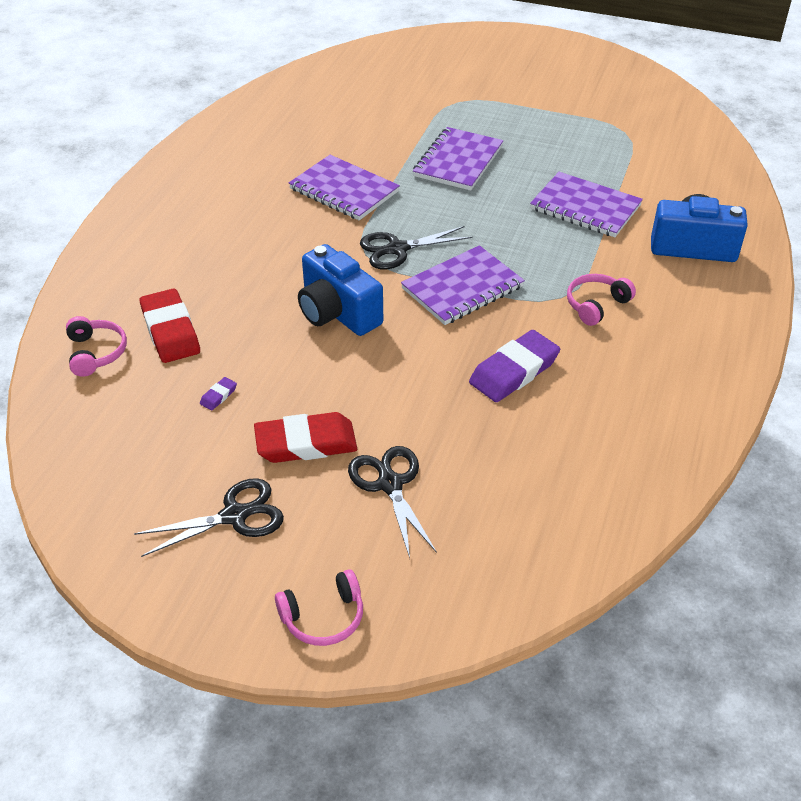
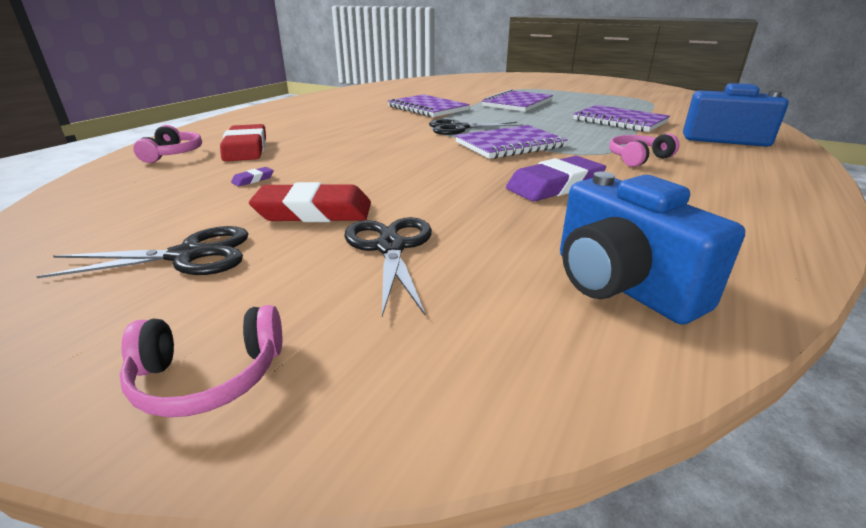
camera: 10 degrees right, 15 degrees down
blue camera [298,244,383,336] -> blue camera moved to [560,171,745,325]

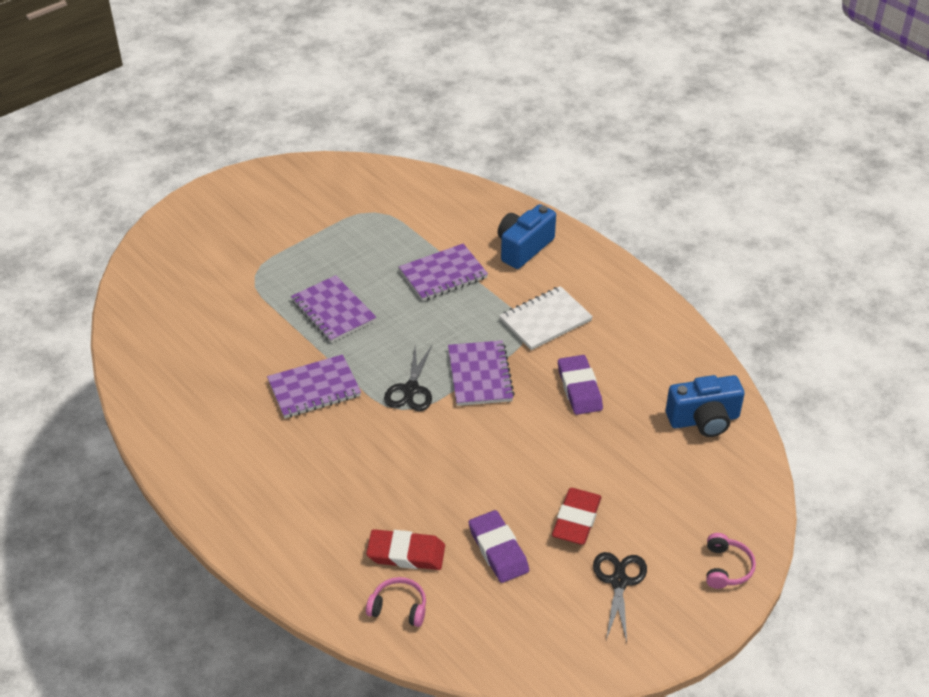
camera: 70 degrees left, 15 degrees up
purple eraser [231,167,274,187] -> purple eraser [469,510,529,583], size x2.40
black scissors [344,217,432,316] -> none
pink headphones [609,133,680,167] -> white notebook [499,286,593,350]

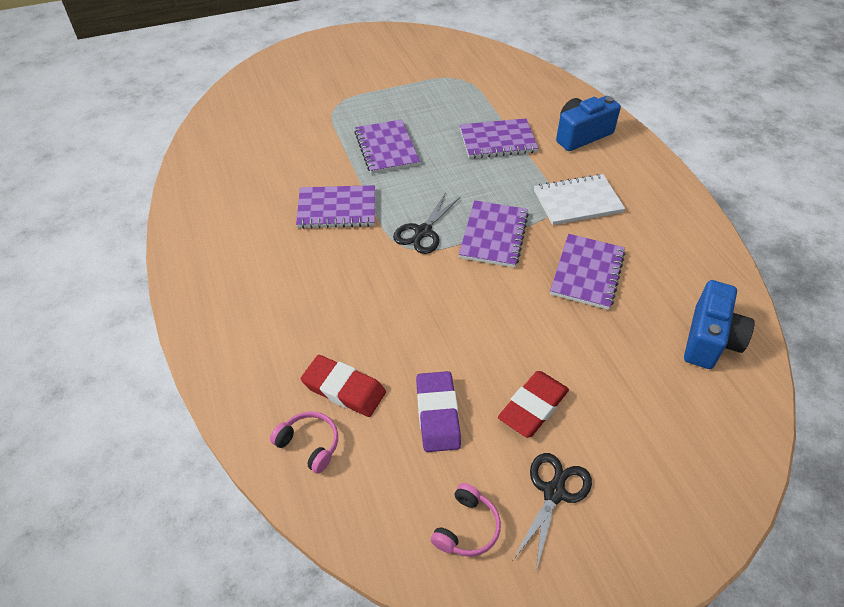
camera: 20 degrees right, 5 degrees up
purple eraser [558,355,603,415] -> purple notebook [550,234,625,310]
blue camera [666,375,745,437] -> blue camera turned 75 degrees counterclockwise [684,280,755,369]
pink headphones [706,533,756,589] -> pink headphones moved to [431,483,501,557]

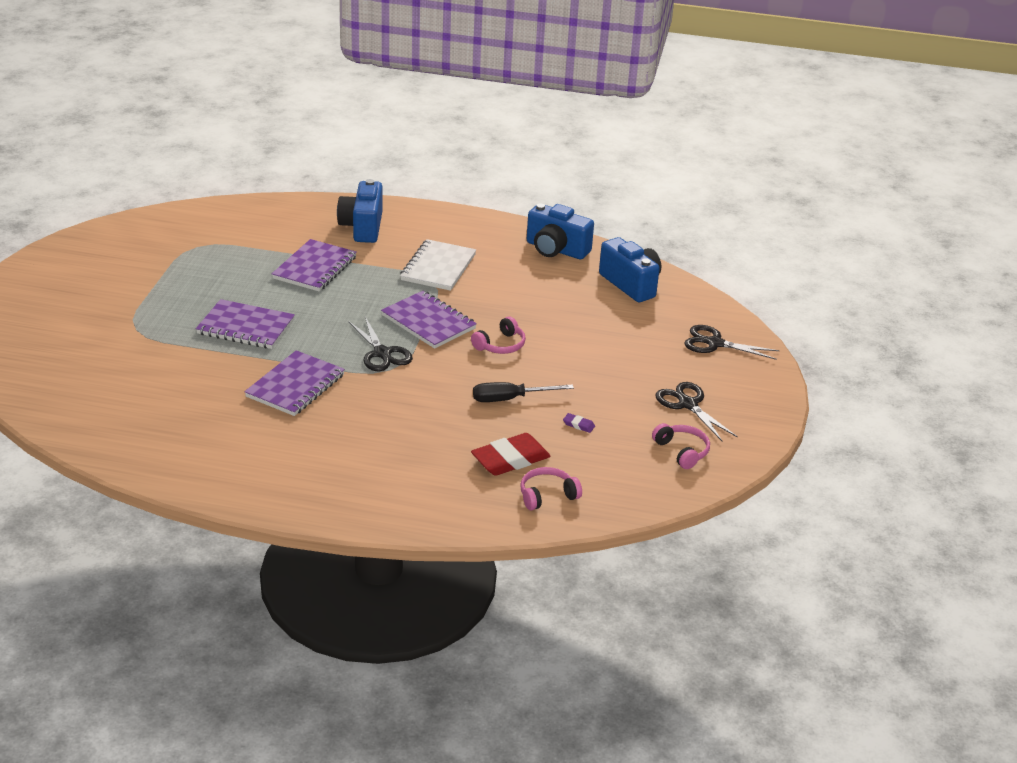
camera: 60 degrees left, 15 degrees down
purple eraser [416,371,461,452] -> purple eraser [563,413,595,433], size x0.42
red eraser [498,371,569,438] -> none
purple notebook [550,234,625,310] -> none
none -> pink headphones [471,316,526,354]
none -> black screwdriver [473,382,574,402]
none -> blue camera [527,203,594,259]
none -> black scissors [684,325,780,360]

